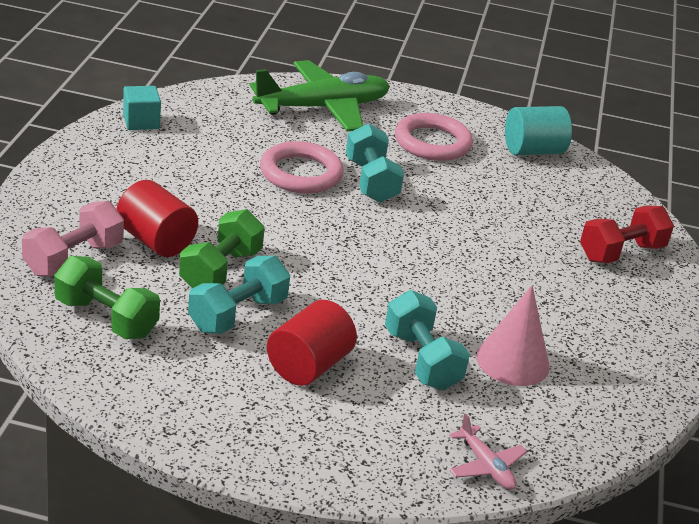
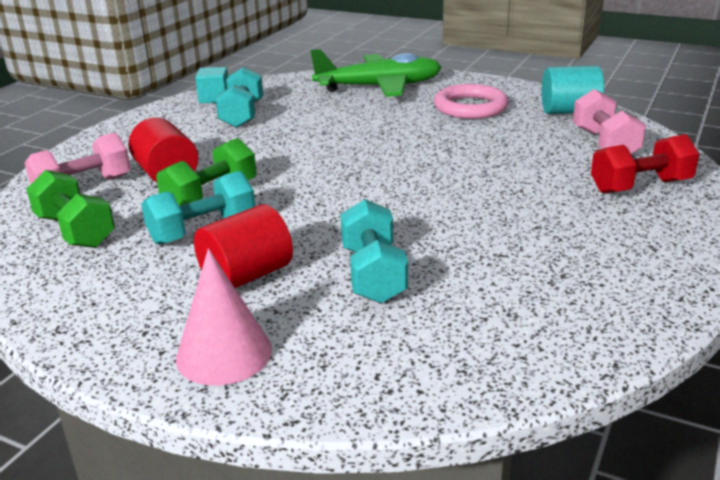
camera: 20 degrees right, 5 degrees down
pink ring [260,141,344,193] -> none
turquoise dumbbell [346,123,404,203] -> turquoise dumbbell moved to [216,67,263,128]
pink plane [449,414,527,490] -> none
pink cone [476,285,550,386] -> pink cone moved to [176,249,272,386]
none -> pink dumbbell [573,89,646,154]

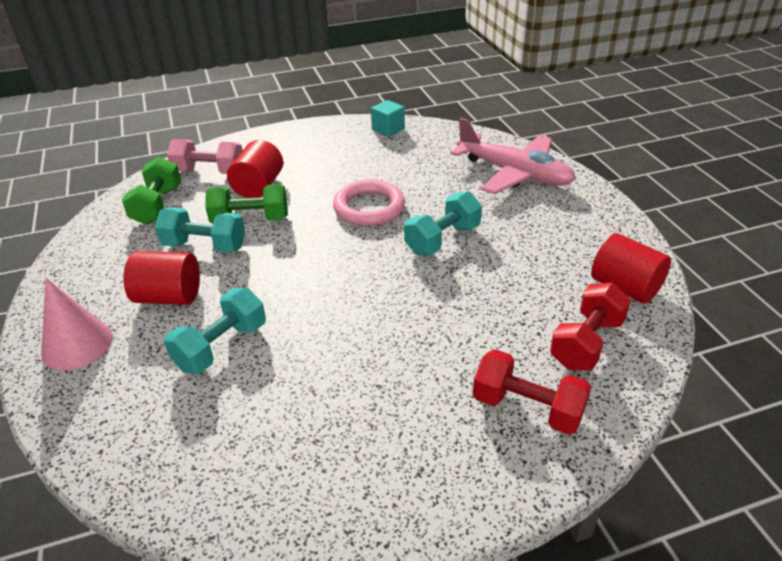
camera: 45 degrees right, 10 degrees up
turquoise dumbbell [216,67,263,128] -> turquoise dumbbell moved to [404,191,482,255]
green plane [310,49,442,97] -> pink plane [450,118,576,194]
pink ring [434,84,508,119] -> pink ring moved to [333,180,405,226]
turquoise cylinder [542,66,604,114] -> red cylinder [591,233,671,304]
pink dumbbell [573,89,646,154] -> red dumbbell [550,282,631,370]

